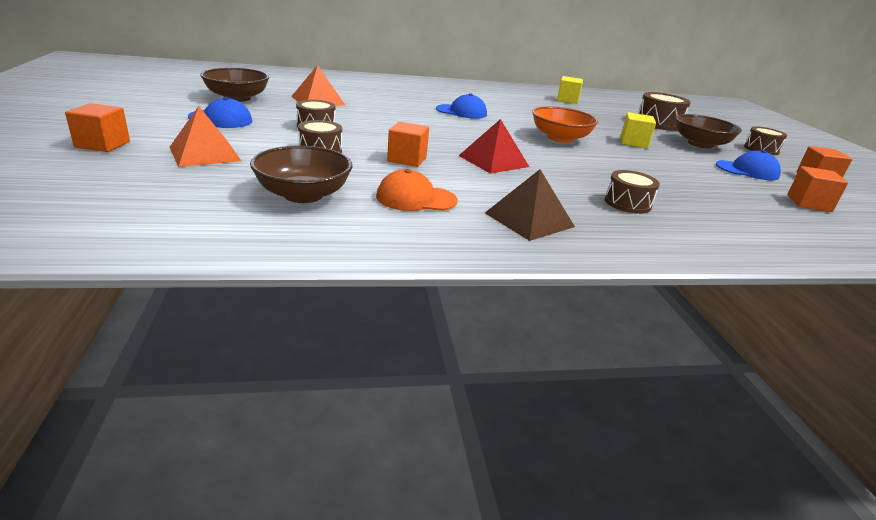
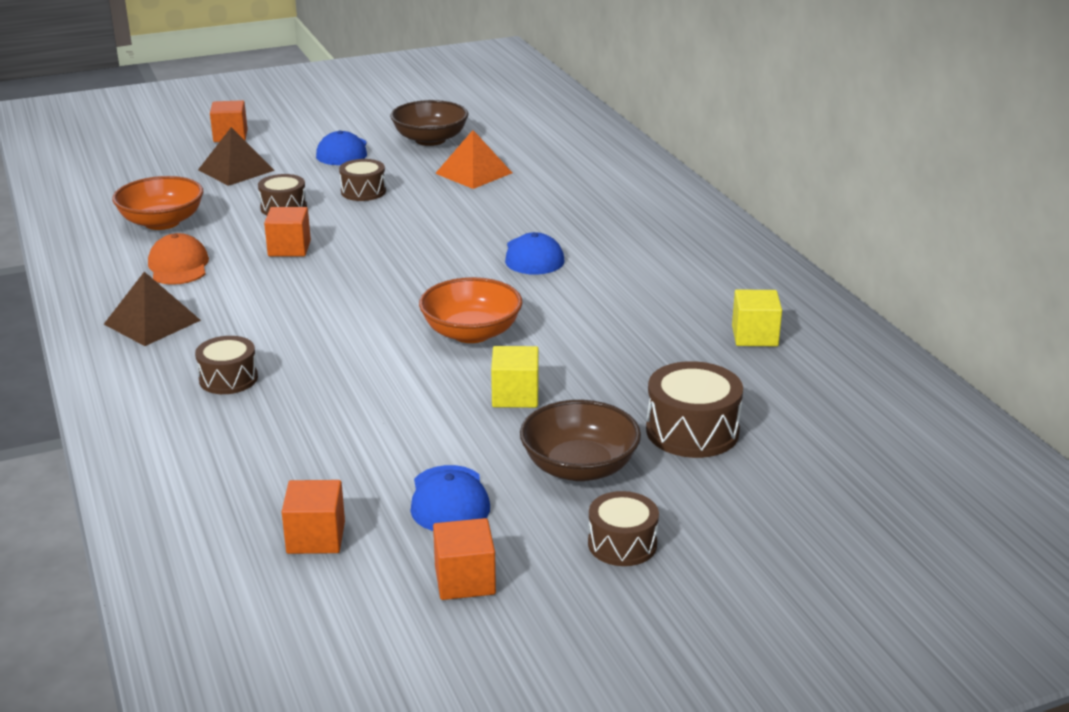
camera: 80 degrees right, 0 degrees up
orange pyramid [170,106,241,167] -> brown pyramid [198,127,275,186]
brown bowl [250,146,353,203] -> orange bowl [112,176,203,230]
red pyramid [459,119,529,174] -> none

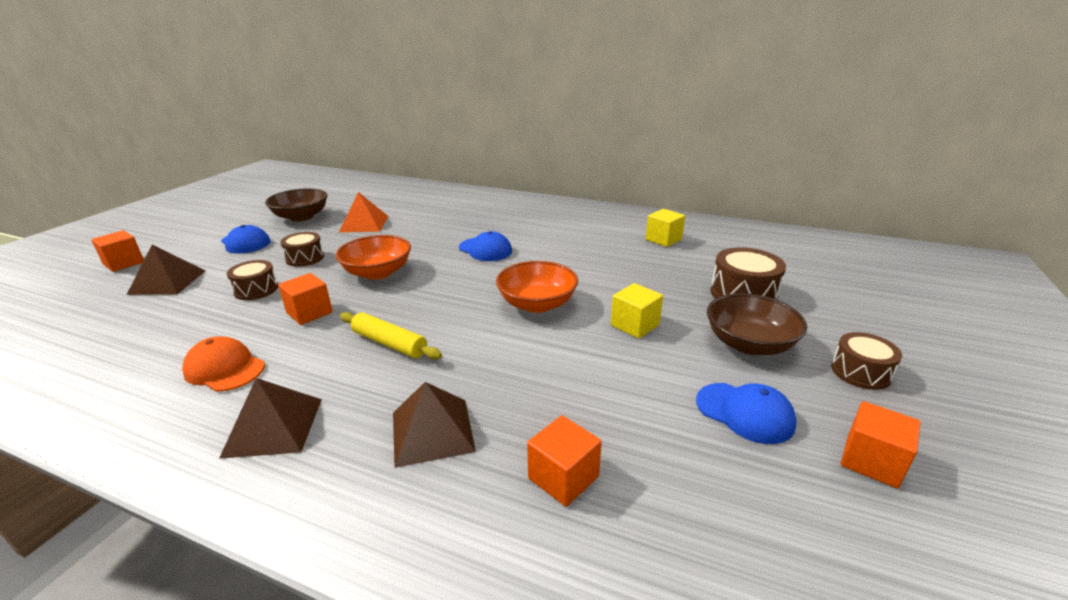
camera: 45 degrees left, 0 degrees up
orange bowl [112,176,203,230] -> orange bowl moved to [335,235,411,280]
brown drum [195,336,258,394] -> brown pyramid [393,382,476,468]
orange cube [282,480,345,554] -> orange cube moved to [527,415,602,507]
none -> yellow rolling pin [340,312,442,360]

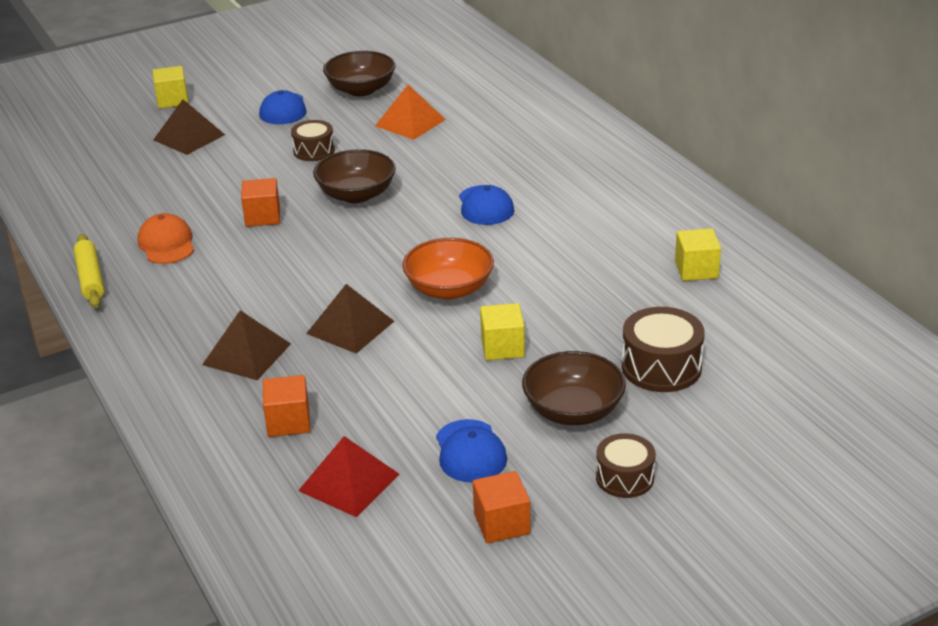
camera: 40 degrees right, 5 degrees up
orange cube [91,230,144,272] -> yellow cube [153,66,188,108]
brown pyramid [219,378,322,459] -> brown pyramid moved to [306,284,394,354]
brown drum [227,260,278,300] -> none
orange bowl [335,235,411,280] -> brown bowl [313,149,396,203]
yellow rolling pin [340,312,442,360] -> yellow rolling pin moved to [74,234,104,308]
none -> red pyramid [298,436,400,517]

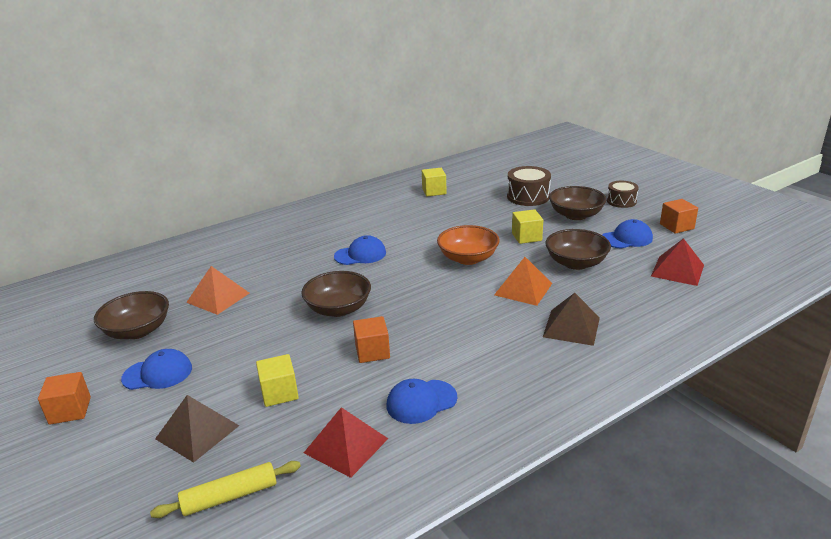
camera: 95 degrees left, 5 degrees down
yellow rolling pin [74,234,104,308] -> yellow rolling pin moved to [150,461,301,518]
orange cap [138,213,194,264] -> blue cap [386,379,457,424]
yellow cube [153,66,188,108] -> yellow cube moved to [256,354,299,407]
orange cube [263,375,310,437] -> orange cube moved to [38,372,91,425]
brown drum [291,120,335,161] -> none
brown pyramid [306,284,394,354] -> orange pyramid [494,257,552,306]
none -> red pyramid [304,407,388,478]
none -> brown bowl [546,229,611,270]

